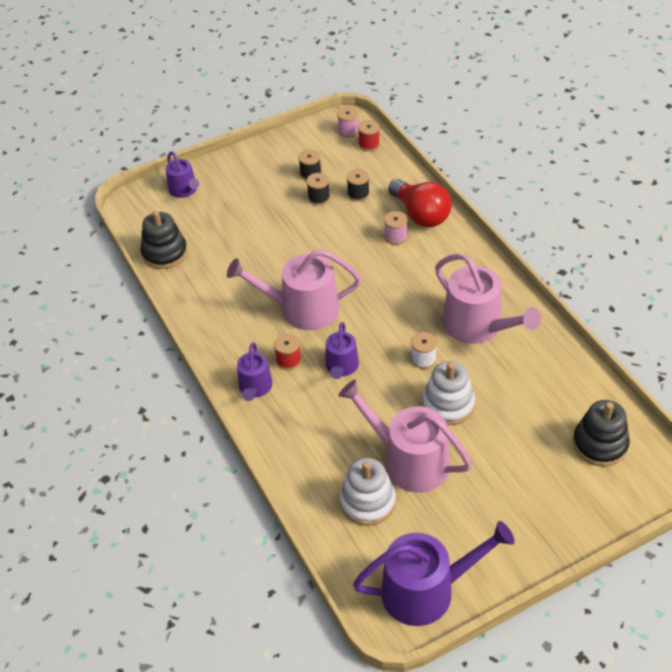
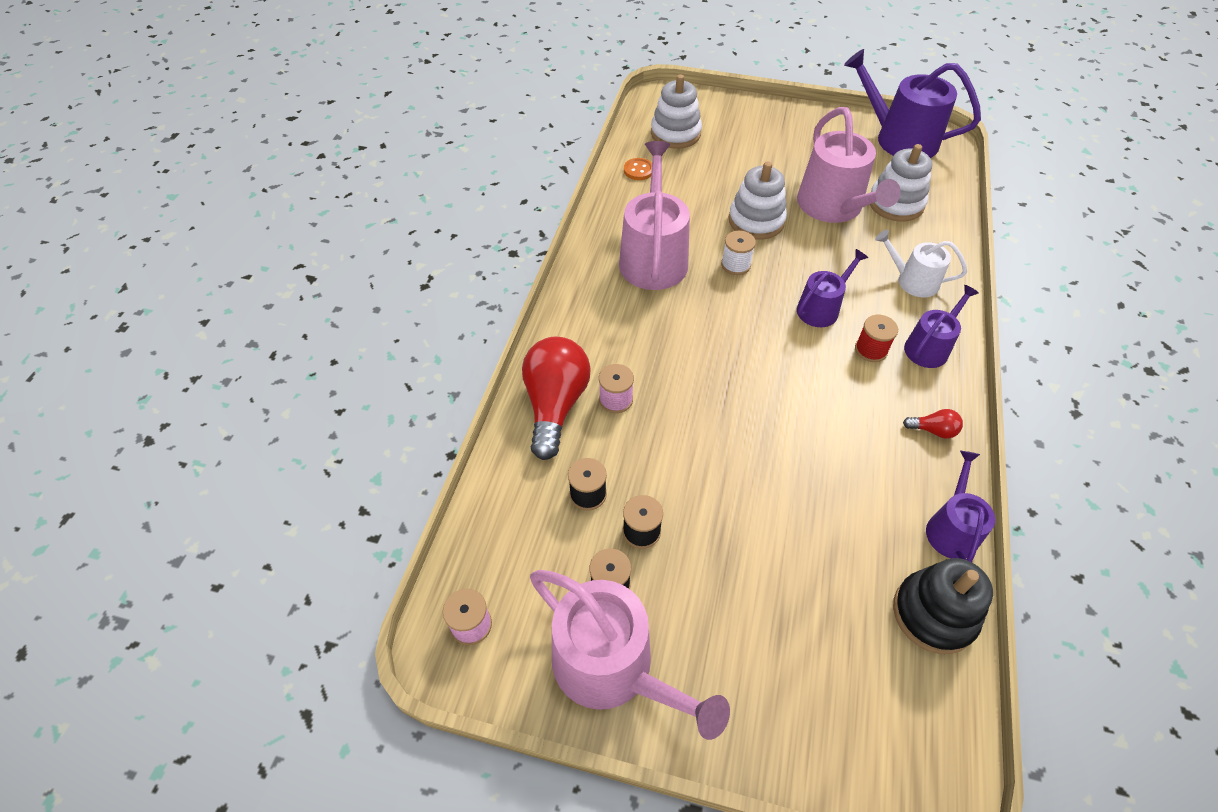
camera: 140 degrees left, 5 degrees up
purple watering can [166,151,199,198] -> purple watering can moved to [926,451,995,562]
pink watering can [227,249,361,330] -> pink watering can moved to [530,570,730,740]
red spool [358,120,380,151] -> none
black stacking toy [573,400,630,467] -> white stacking toy [651,74,702,149]
none -> orange button [624,158,652,180]
none -> white watering can [875,230,967,297]
none -> red light bulb [903,409,963,439]

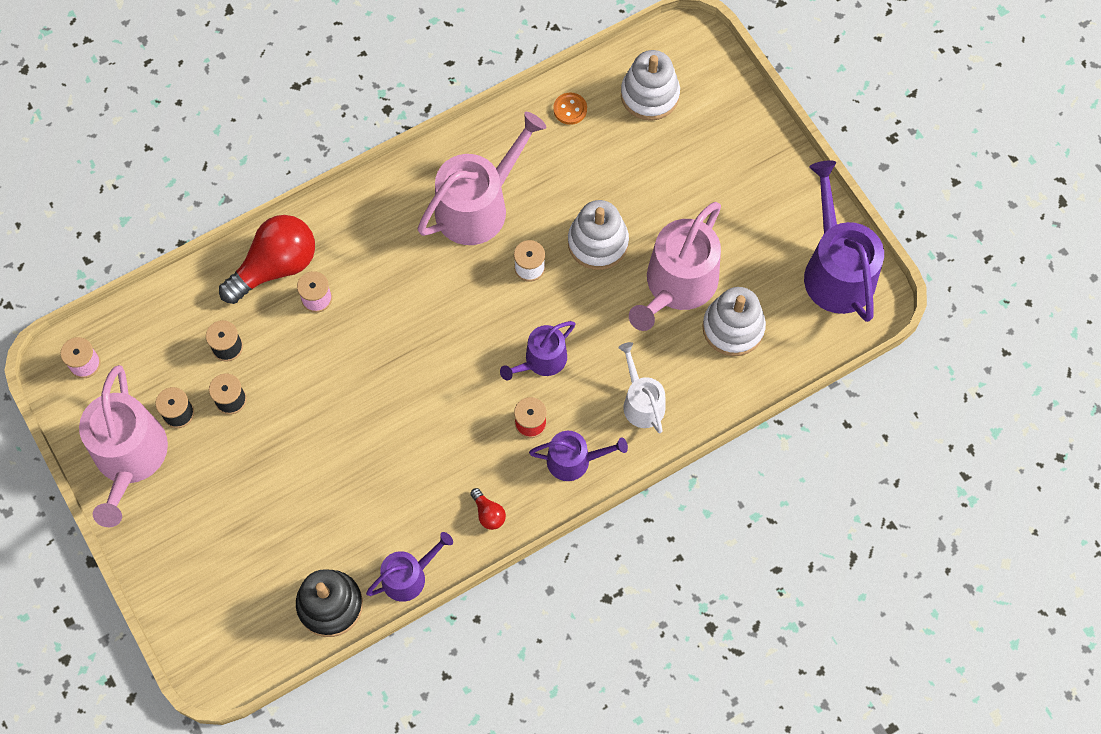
camera: 45 degrees right, 15 degrees up
purple watering can [797,249,868,327] -> purple watering can turned 135 degrees clockwise [500,321,575,380]

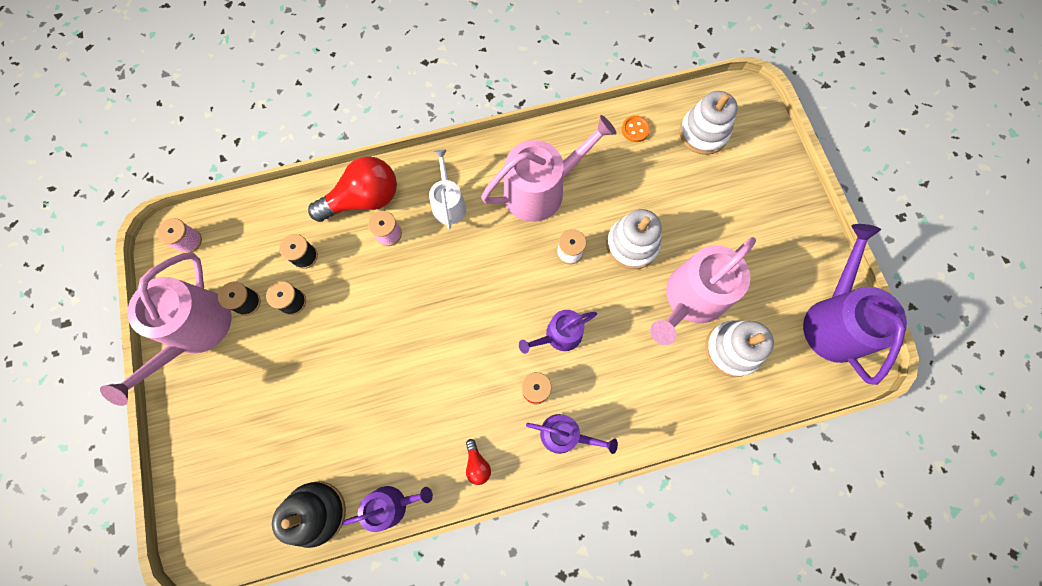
camera: 15 degrees right, 5 degrees up
white watering can [618,342,665,433] -> white watering can moved to [429,150,466,229]

